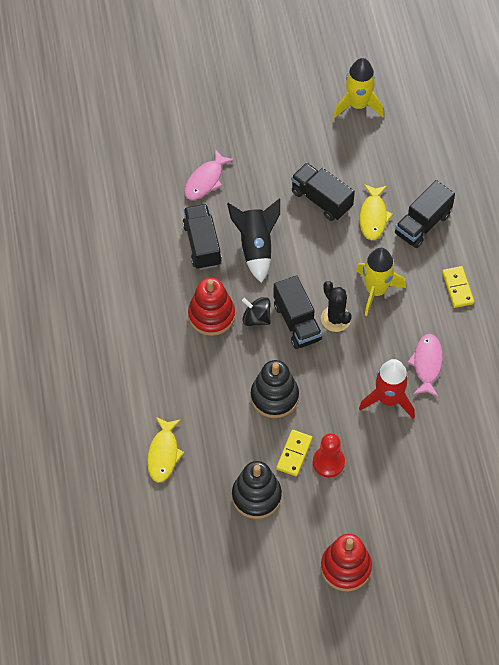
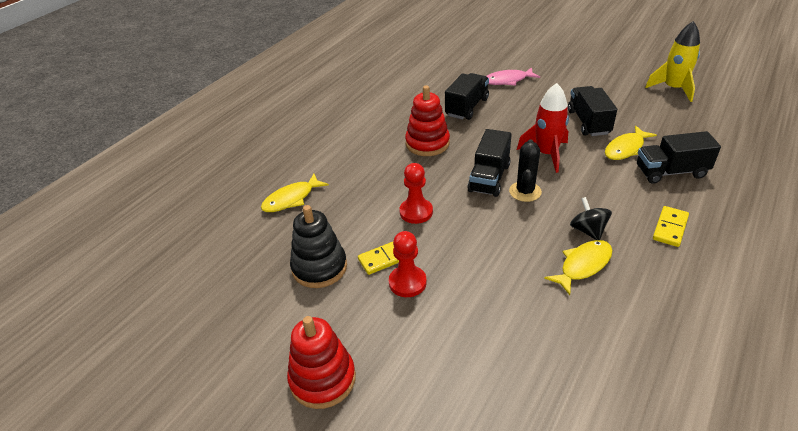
camera: 45 degrees right, 20 degrees down
black rocket [227,198,280,283] -> none
black spinning top [242,297,271,326] -> black spinning top moved to [570,197,612,240]
black stacking toy [251,360,299,418] -> red pawn [399,163,433,224]
yellow rocket [356,248,406,316] -> none
red rocket [359,359,415,418] -> red rocket moved to [517,83,569,173]
pink fish [407,334,443,397] -> yellow fish [544,240,613,295]

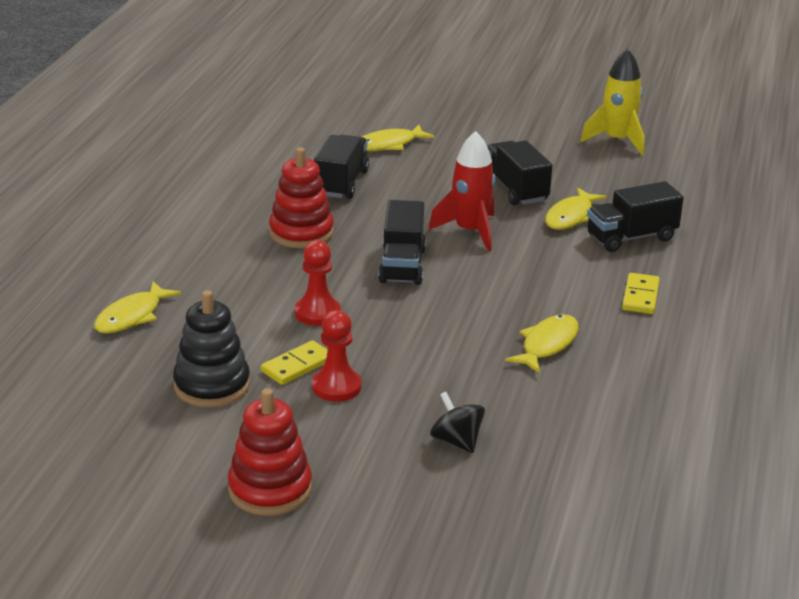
camera: 20 degrees left, 10 degrees down
pink fish [487,67,540,86] -> yellow fish [362,125,435,151]
black cactus [509,139,542,202] -> none
black spinning top [570,197,612,240] -> black spinning top moved to [430,392,485,453]

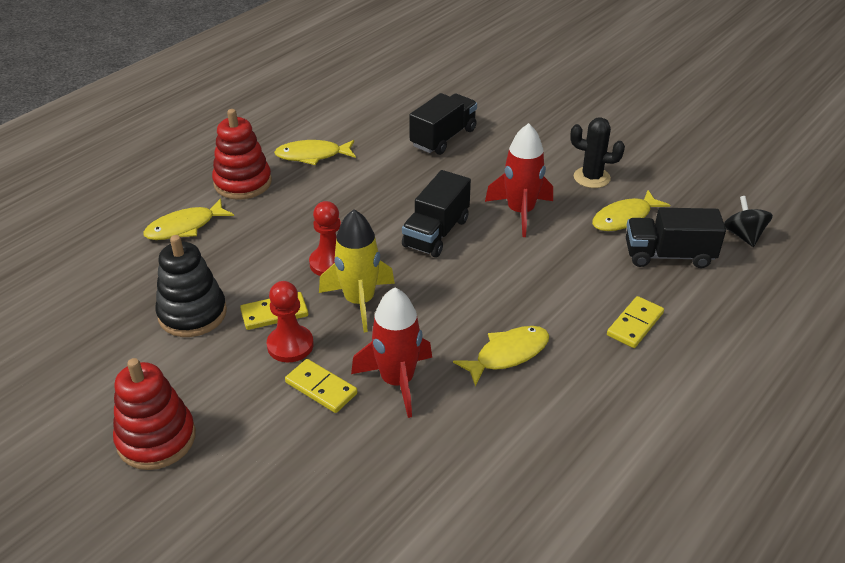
camera: 25 degrees right, 10 degrees up
red stacking toy [269,147,334,248] -> red stacking toy moved to [212,109,272,200]
yellow fish [362,125,435,151] -> yellow fish moved to [274,140,356,165]
black spinning top [430,392,485,453] -> black spinning top moved to [724,196,773,247]
black truck [487,140,552,205] -> black cactus [570,117,625,188]
yellow rocket [581,48,644,155] -> yellow rocket moved to [319,209,395,332]
none -> yellow domino [285,359,357,413]
none -> red rocket [351,288,432,418]

